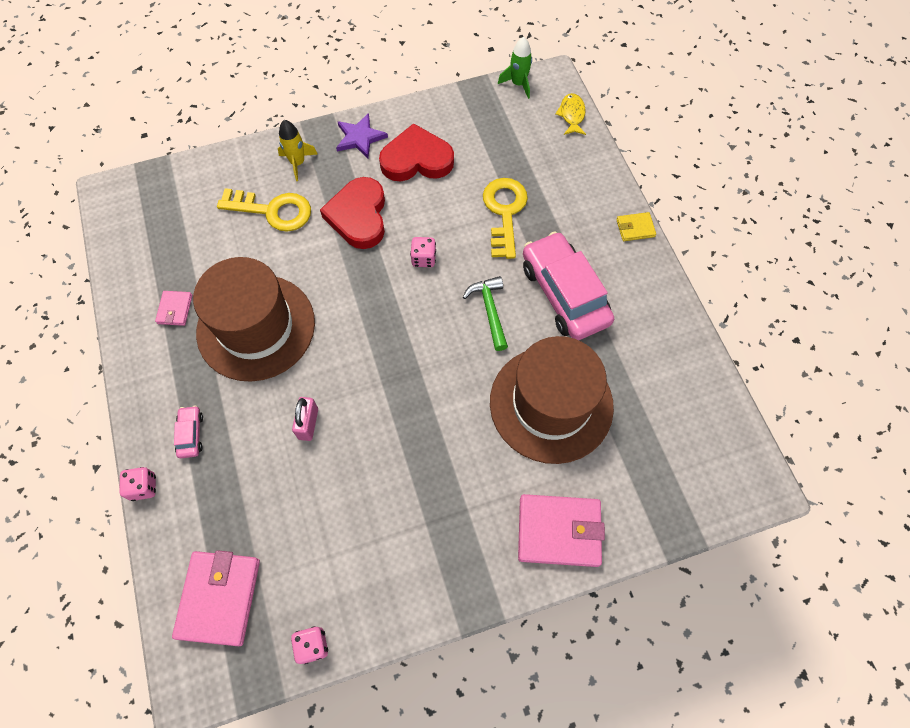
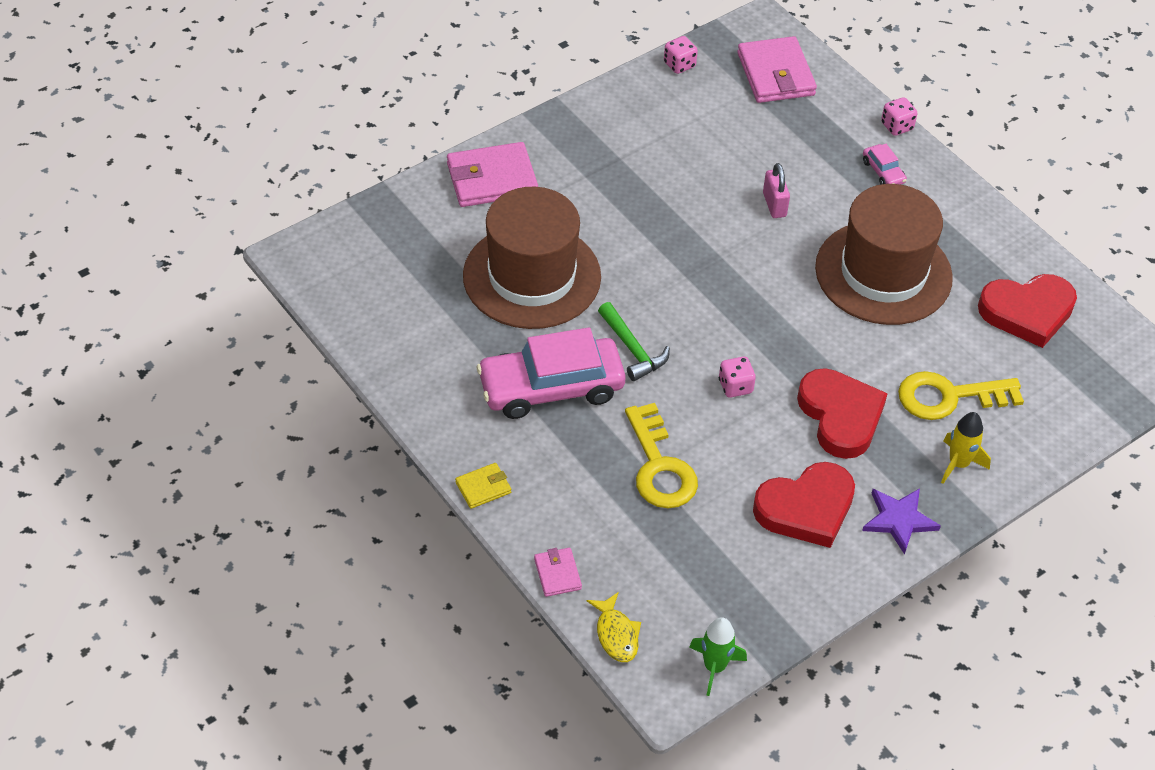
camera: 160 degrees right, 15 degrees down
pink wallet [155,291,192,326] -> pink wallet moved to [534,548,582,597]
pink car [523,231,614,340] -> pink car turned 120 degrees clockwise [477,327,626,419]
none -> red heart [978,274,1077,348]

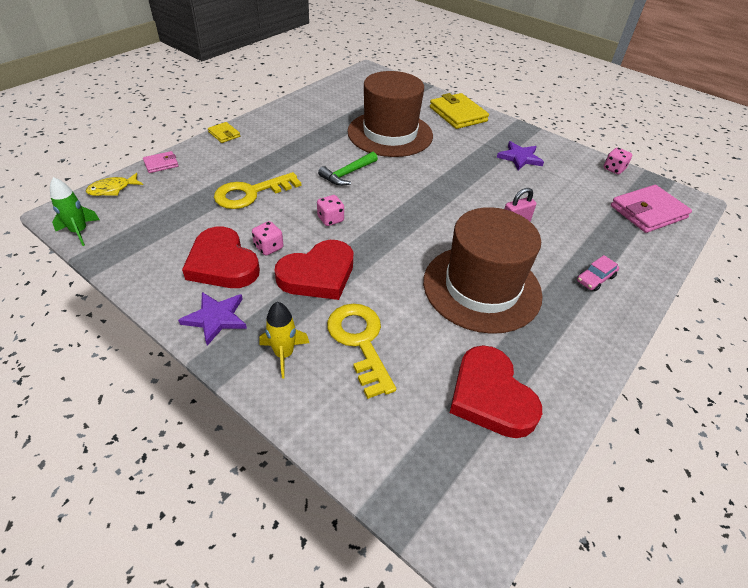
camera: 75 degrees right, 5 degrees down
pink wallet [447,142,538,207] -> yellow wallet [430,93,489,129]
pink car [477,327,626,419] -> none
pink dice [881,97,918,136] -> pink dice moved to [252,221,283,256]
none -> purple star [497,141,544,170]

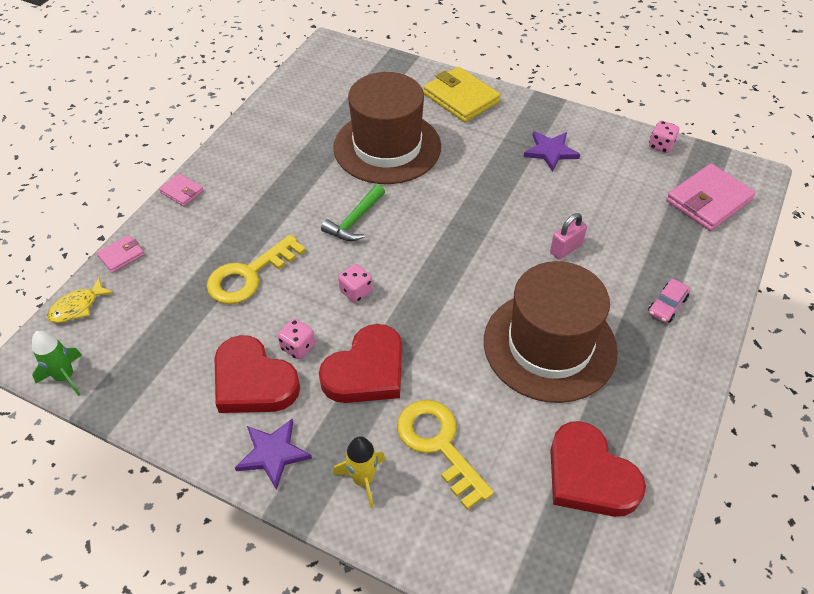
camera: 10 degrees left, 5 degrees up
yellow wallet [208,122,240,143] -> pink wallet [159,174,204,206]

